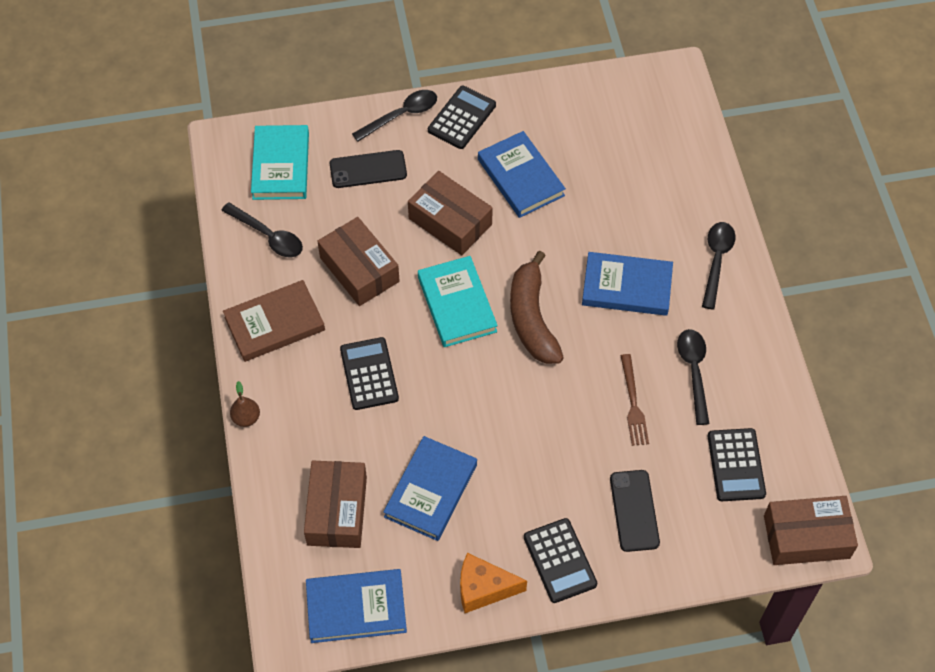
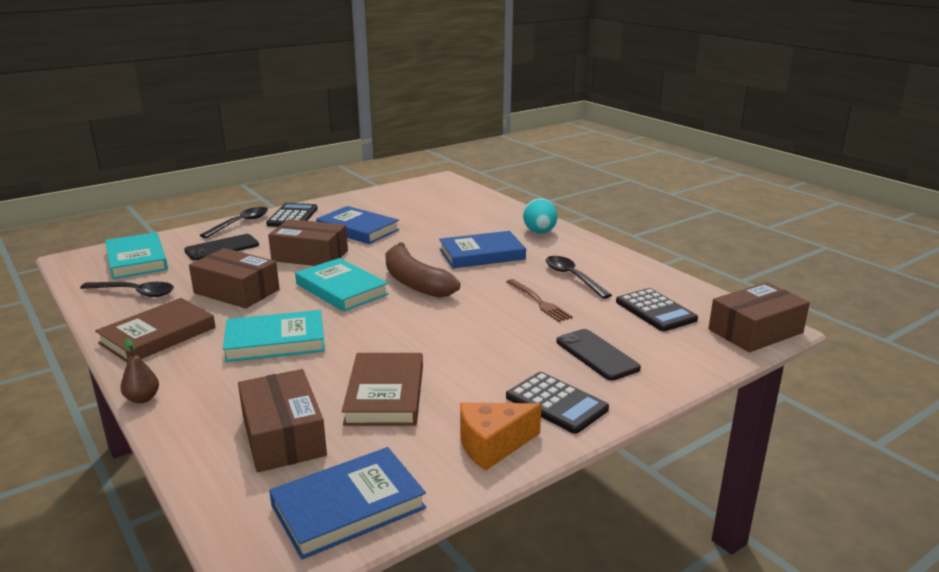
camera: 25 degrees left, 35 degrees down
black calculator [340,337,399,410] -> turquoise book [223,310,325,362]
blue book [383,436,477,541] -> brown book [342,353,423,426]
black spoon [702,222,736,309] -> turquoise egg [523,198,558,234]

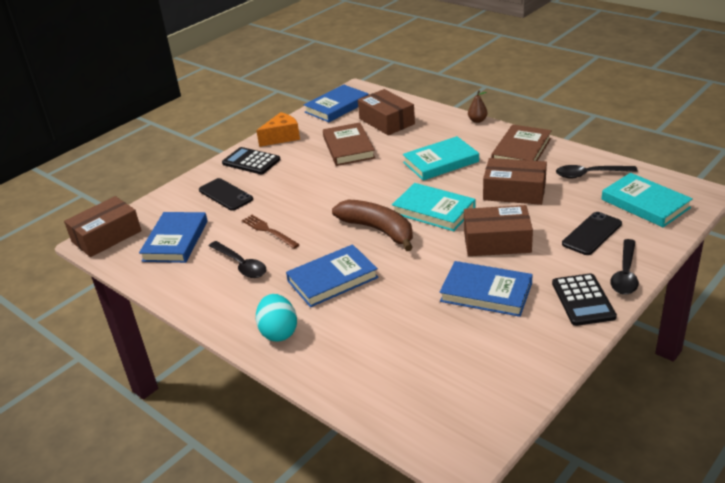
camera: 170 degrees right, 10 degrees up
black calculator [616,288,698,331] -> blue book [139,212,208,263]

